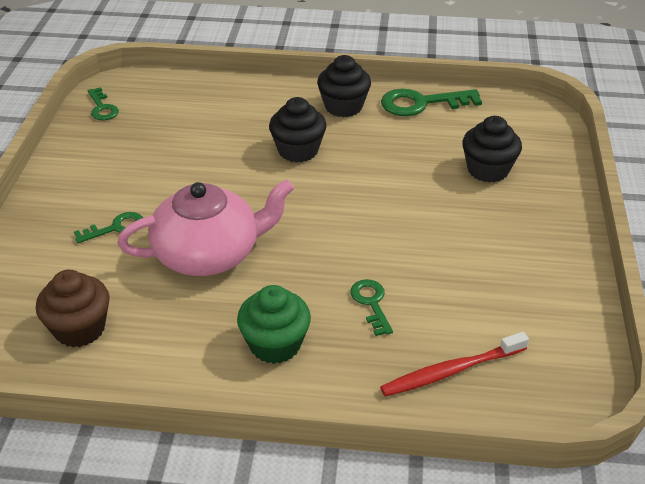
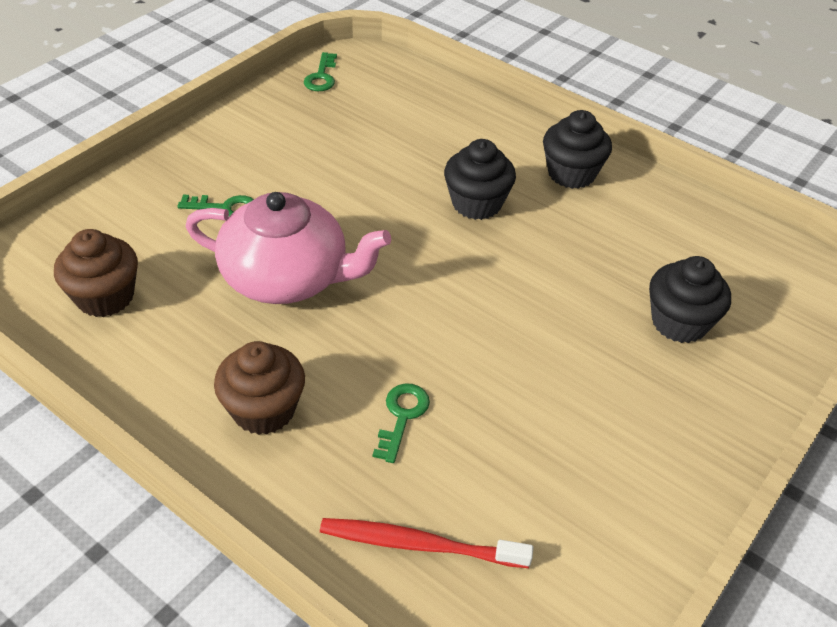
camera: 30 degrees right, 5 degrees up
green cupcake [237,285,311,364] -> brown cupcake [214,341,305,435]
green key [381,89,482,116] -> none

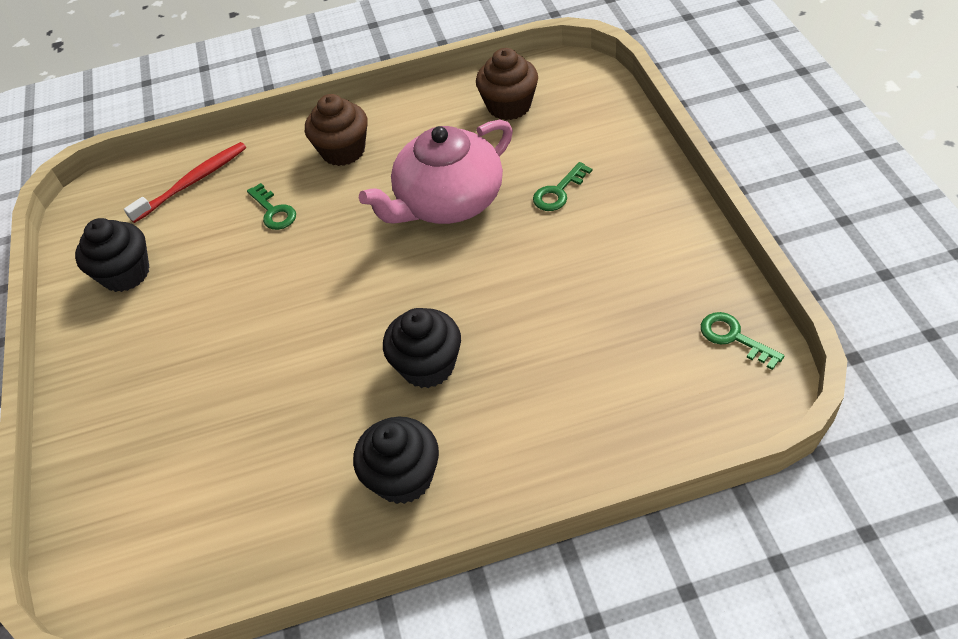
camera: 135 degrees right, 5 degrees up
black cupcake [649,256,731,343] -> black cupcake moved to [75,218,149,292]

